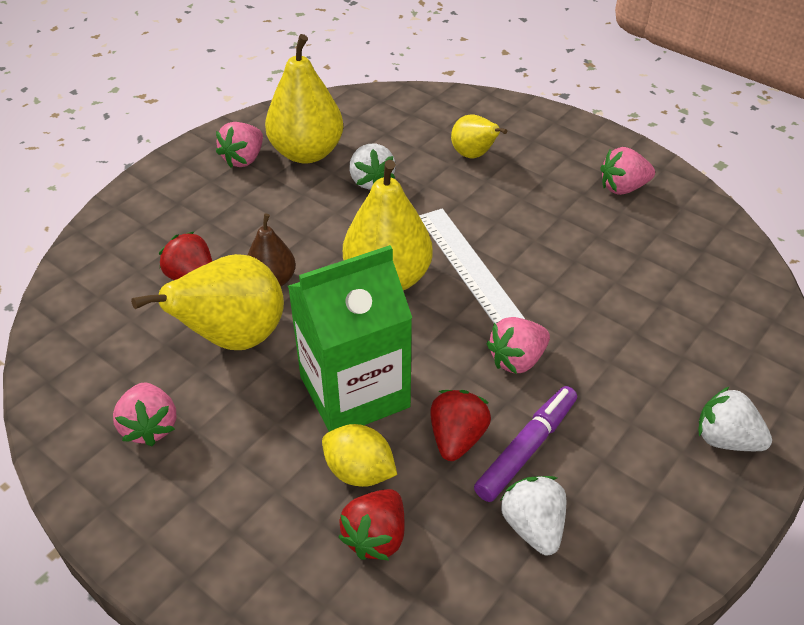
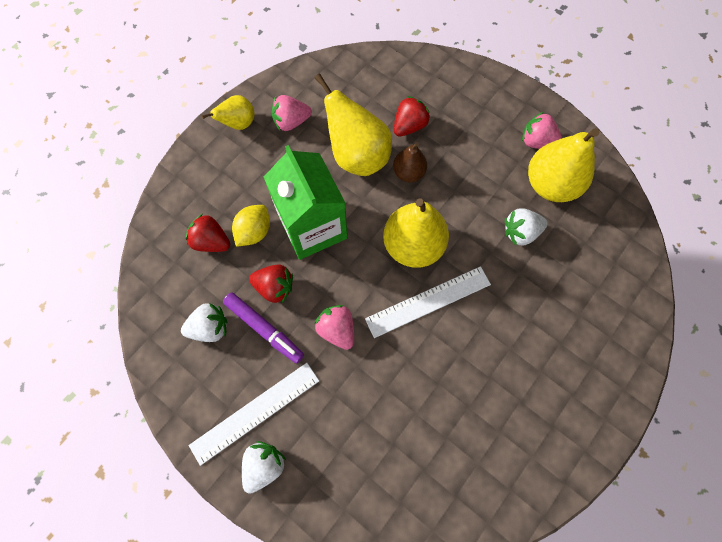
camera: 90 degrees right, 25 degrees up
yellow pear [451,114,507,158] -> yellow pear moved to [202,95,255,130]
pink strawberry [600,147,655,195] -> none
none -> white ruler [189,363,319,466]

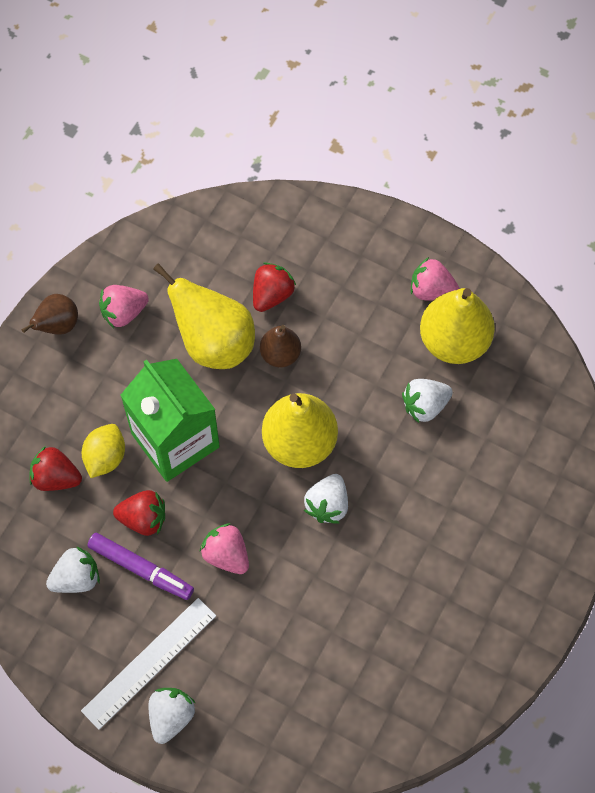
camera: 10 degrees left, 5 degrees down
yellow pear [202,95,255,130] -> brown pear [22,294,78,335]
white ruler [365,266,491,338] -> white strawberry [304,474,348,524]

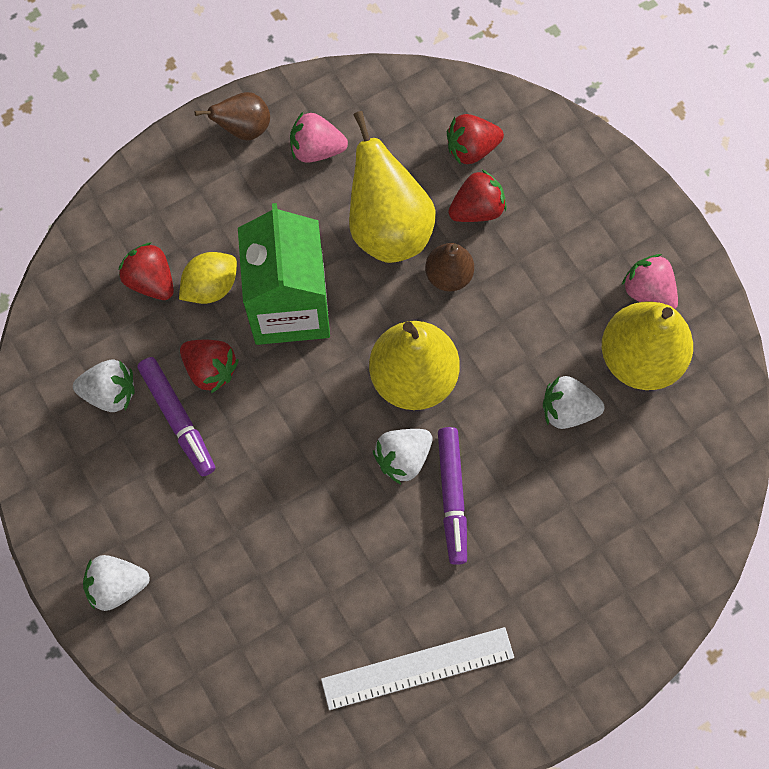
camera: 30 degrees right, 5 degrees up
white ruler [81,598,216,730] -> white ruler moved to [321,627,514,710]
white strawberry [148,688,195,744] -> white strawberry turned 150 degrees counterclockwise [83,555,150,611]
pink strawberry [199,523,249,574] -> none
none -> purple marker [438,427,467,565]
none -> red strawberry [447,114,504,165]

